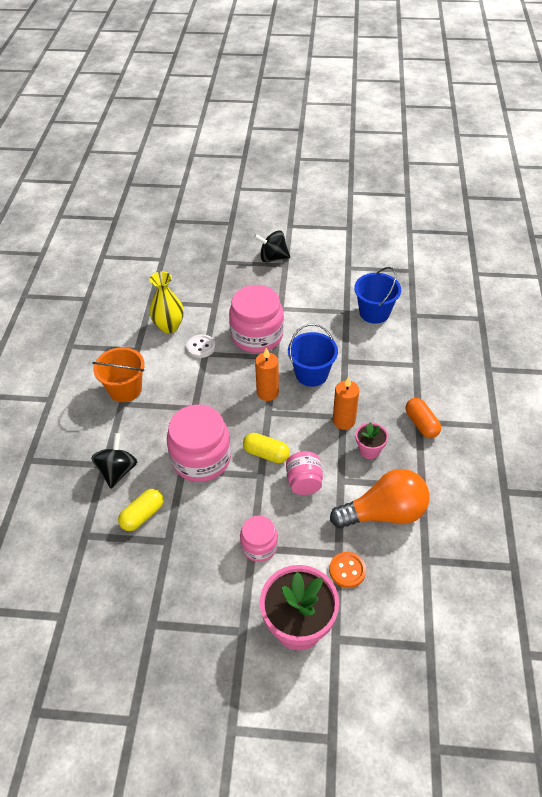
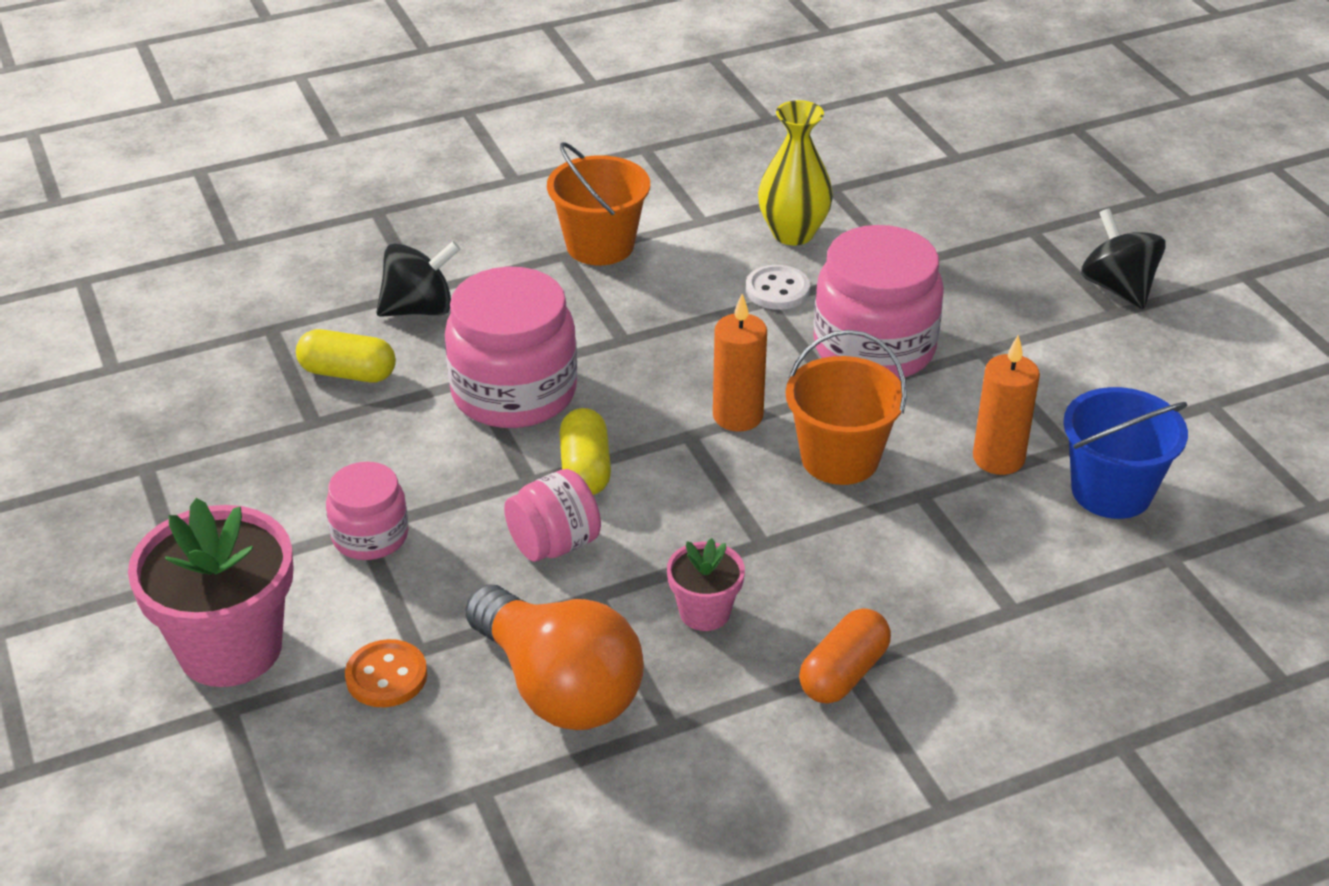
camera: 60 degrees right, 10 degrees down
blue bucket [288,324,338,387] -> orange bucket [785,330,907,485]
orange candle [333,376,359,430] -> orange candle moved to [973,335,1040,475]

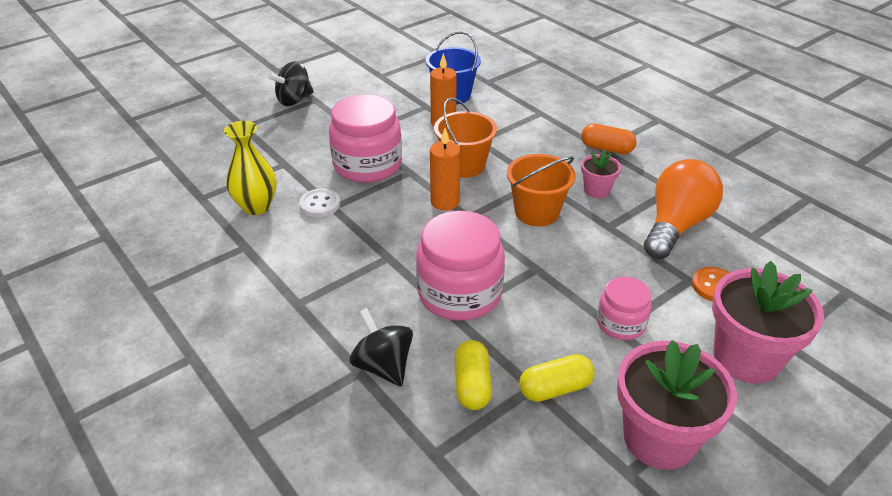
camera: 105 degrees left, 0 degrees up
pink jar [504,469,601,562] -> none
orange bucket [547,142,650,265] -> orange bucket moved to [507,154,576,227]
yellow capsule [560,408,611,495] -> yellow capsule moved to [519,354,595,402]
none -> pink flower pot [617,340,737,470]

